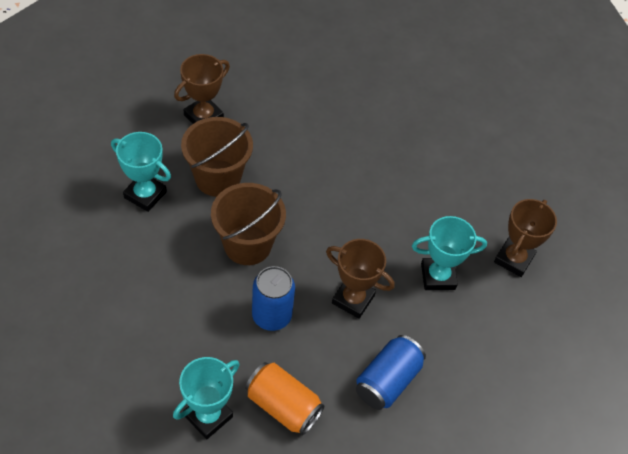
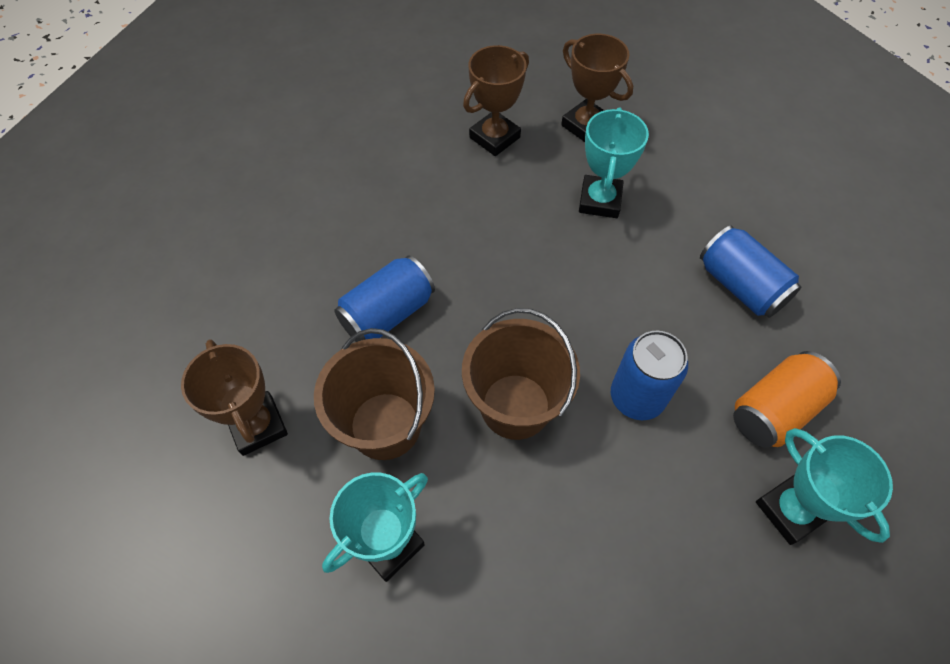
camera: 70 degrees left, 5 degrees up
brown trophy [326,239,395,319] -> brown trophy moved to [463,45,529,156]
none -> blue can [334,255,435,342]

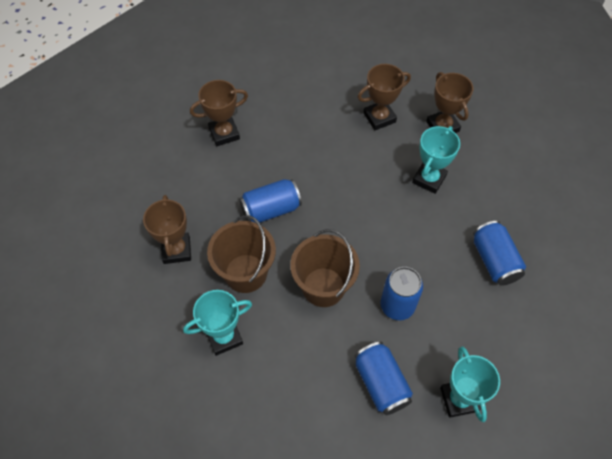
camera: 20 degrees right, 0 degrees up
orange can [733,351,841,448] -> none
none -> brown trophy [190,80,248,146]
none -> blue can [354,342,413,415]

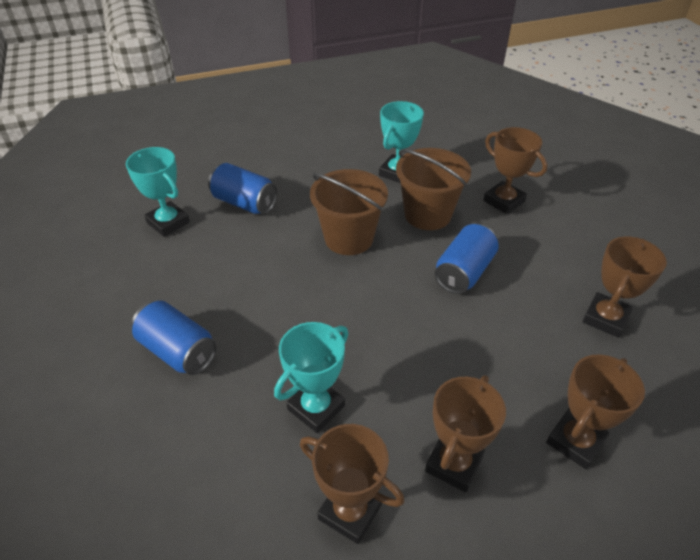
camera: 145 degrees right, 15 degrees down
blue can [381,267,423,320] -> none
turquoise trophy [412,126,460,194] -> turquoise trophy turned 45 degrees clockwise [274,322,348,433]
none -> brown trophy [546,355,645,469]

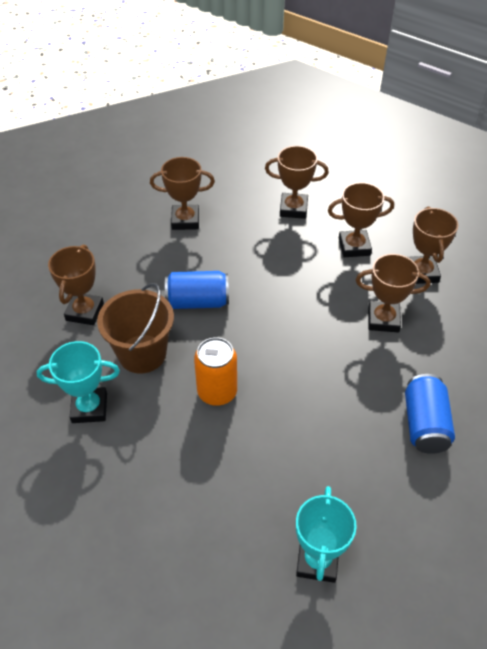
camera: 125 degrees left, 5 degrees up
blue can [208,163,278,214] -> none
turquoise trophy [274,322,348,433] -> brown trophy [356,254,430,333]
brown bucket [310,169,388,255] -> orange can [194,337,237,406]

